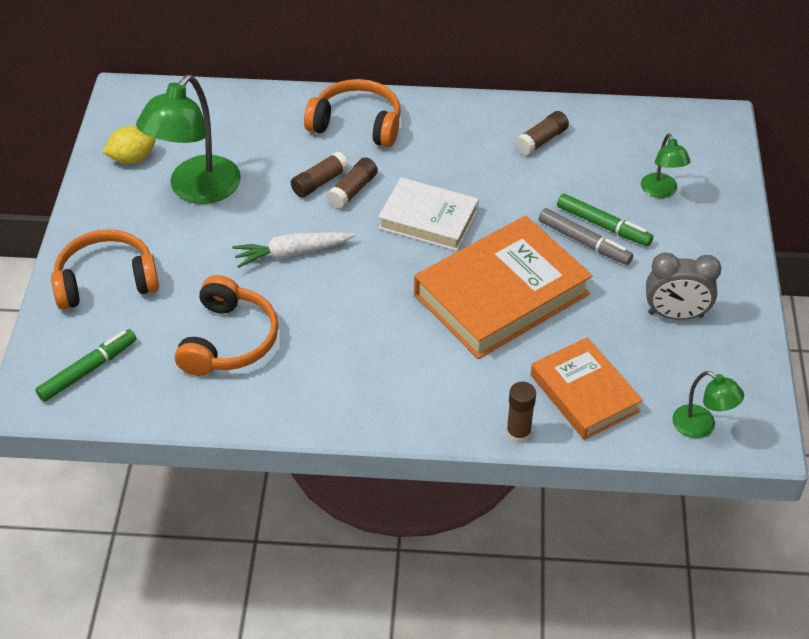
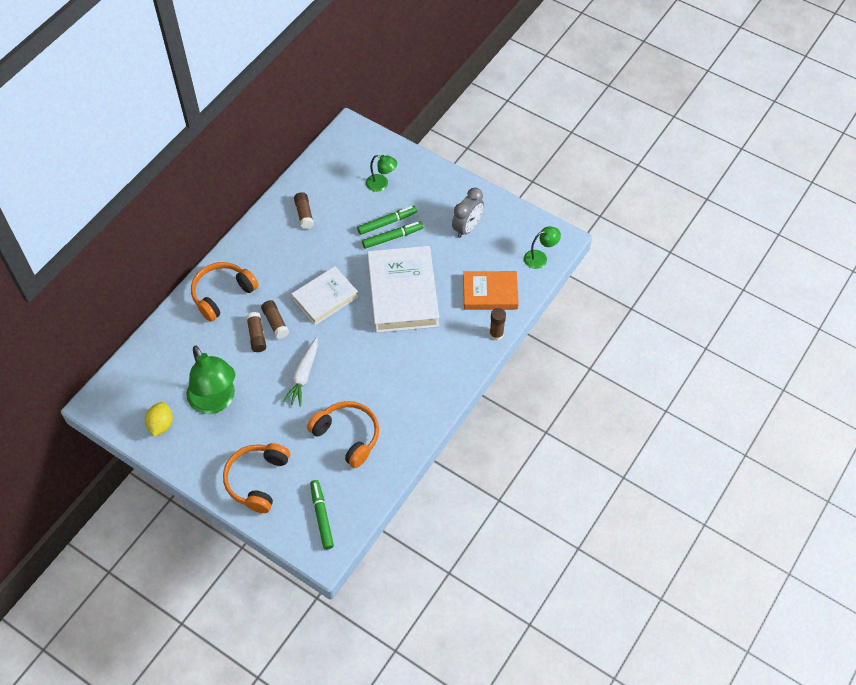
camera: 60 degrees left, 10 degrees up
orange book [414,216,592,359] -> white book [367,246,439,333]
grey marker [539,208,633,265] -> green marker [362,221,423,249]

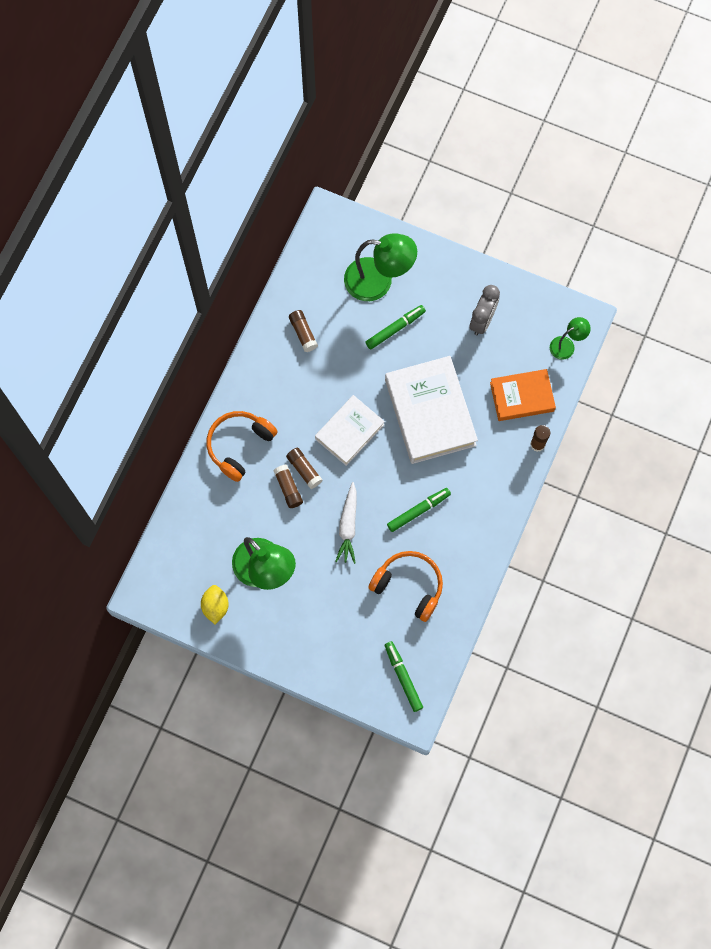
camera: 10 degrees left, 15 degrees up
orange headphones [223,443,290,513] -> none
green marker [362,221,423,249] -> green marker moved to [387,488,451,532]
green lamp [366,155,397,192] -> green lamp [344,233,417,301], size x1.94

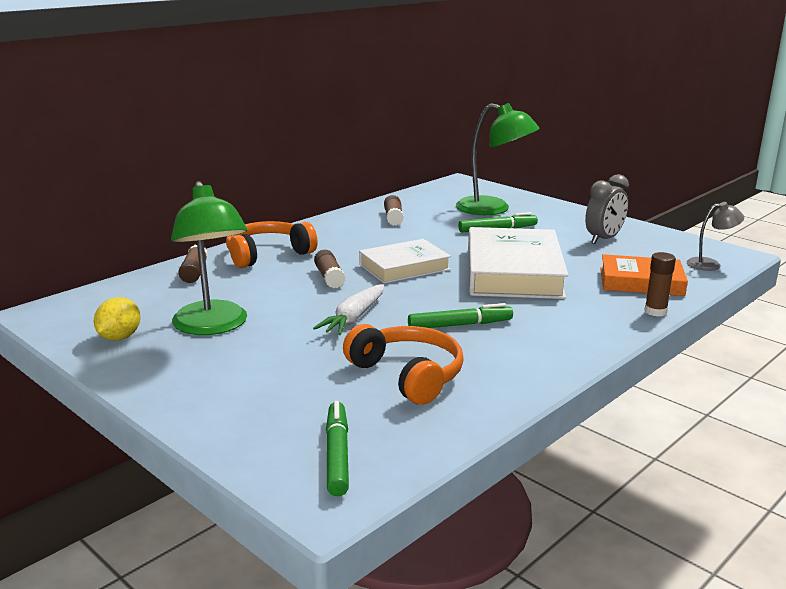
camera: 20 degrees right, 50 degrees down
brown glue stick [273,465,303,508] -> brown glue stick moved to [178,245,208,283]
green lamp [550,317,591,360] -> grey lamp [686,202,744,271]

